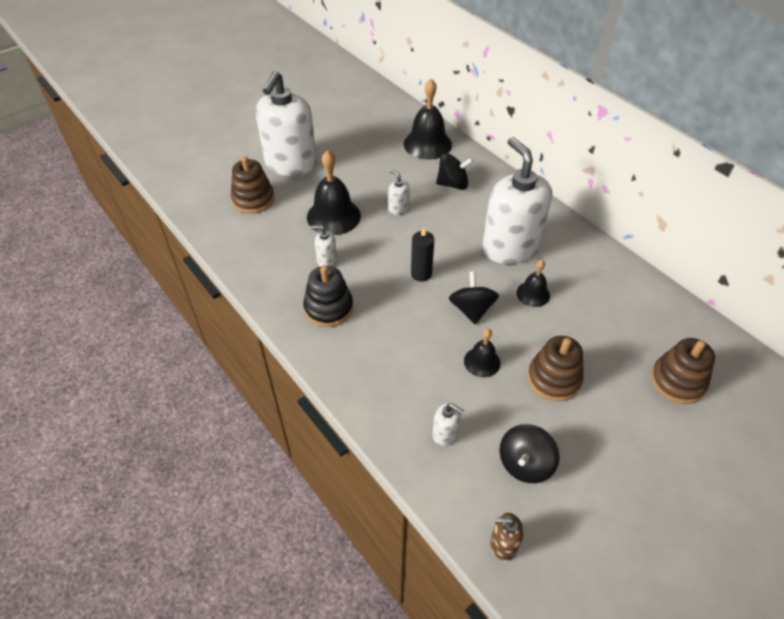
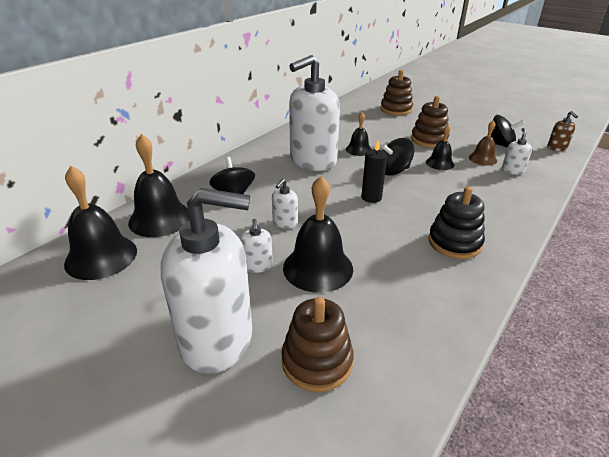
camera: 105 degrees left, 15 degrees down
white soap dispenser [311,225,337,266] -> white soap dispenser moved to [240,219,273,273]
none -> black bell [64,166,137,280]
none -> brown bell [469,120,497,166]

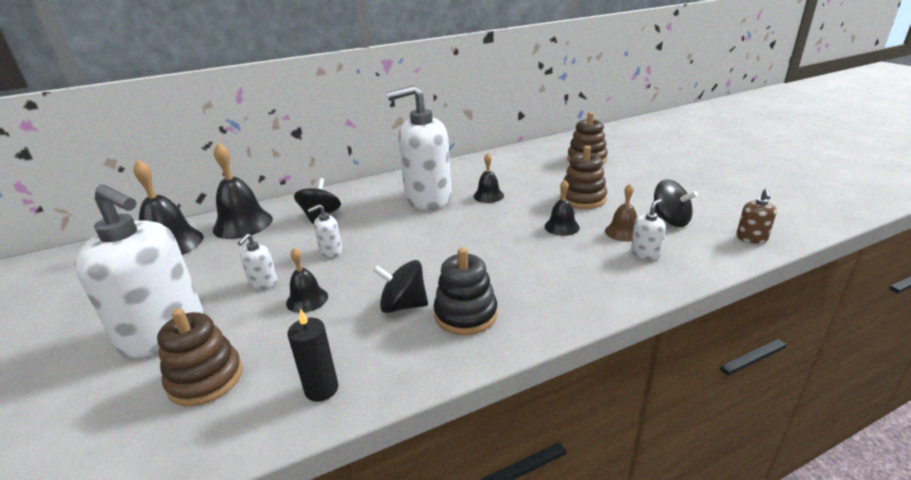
camera: 30 degrees right, 5 degrees down
black bell [283,176,353,293] -> black bell [286,248,328,313], size x0.56
black candle [361,141,387,203] -> black candle moved to [288,309,338,402]
black spinning top [381,138,414,176] -> black spinning top moved to [373,260,428,313]

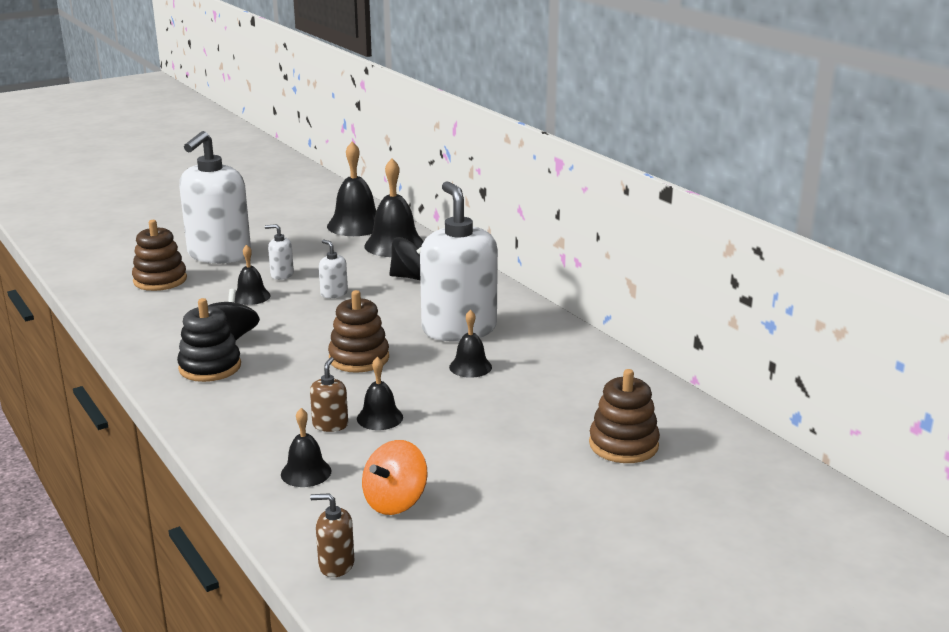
camera: 80 degrees right, 5 degrees down
black candle [288,309,338,402] -> none
brown stacking toy [560,146,607,209] -> brown stacking toy moved to [328,290,389,373]
brown bell [605,184,637,242] -> none
white soap dispenser [631,199,666,260] -> black bell [281,408,332,487]
black spinning top [654,180,698,227] -> orange spinning top [362,440,428,515]
none -> brown soap dispenser [310,357,348,432]

